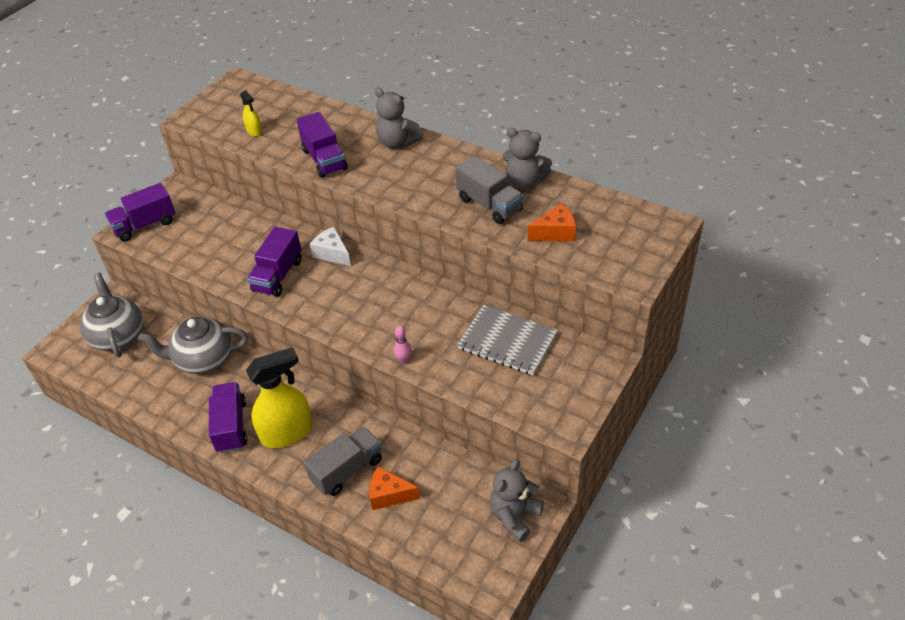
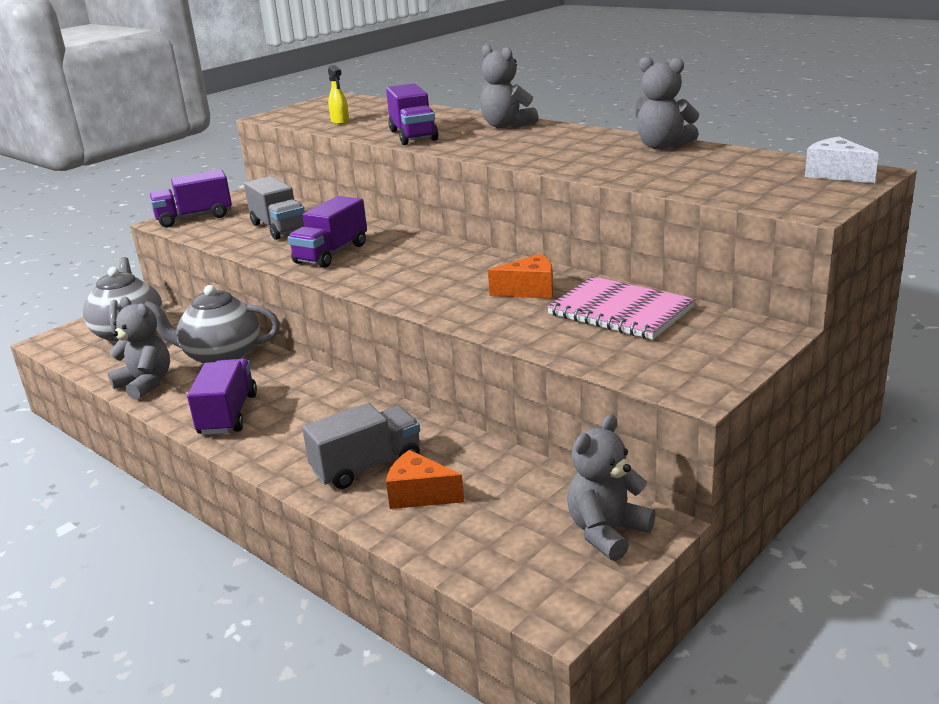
camera: 10 degrees right, 20 degrees down
yellow spray bottle [246,347,313,448] -> none
white cheese [310,227,351,266] -> white cheese moved to [805,137,879,183]
pink bowling pin [394,326,412,364] -> none
grey truck [455,156,524,224] -> grey truck moved to [244,176,305,240]
grey notebook [457,305,558,375] -> pink notebook [547,276,696,340]
orange cheese [528,204,576,242] -> orange cheese moved to [488,254,553,299]
none -> grey teddy bear [108,297,170,400]

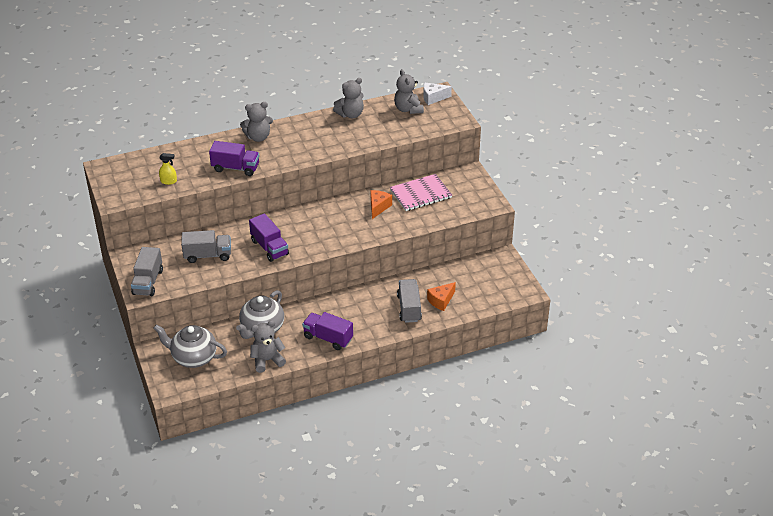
camera: 65 degrees left, 15 degrees up
purple truck [149,170,232,227] -> grey truck [131,247,163,296]
grey teddy bear [567,414,655,561] -> grey teddy bear moved to [394,69,424,114]

